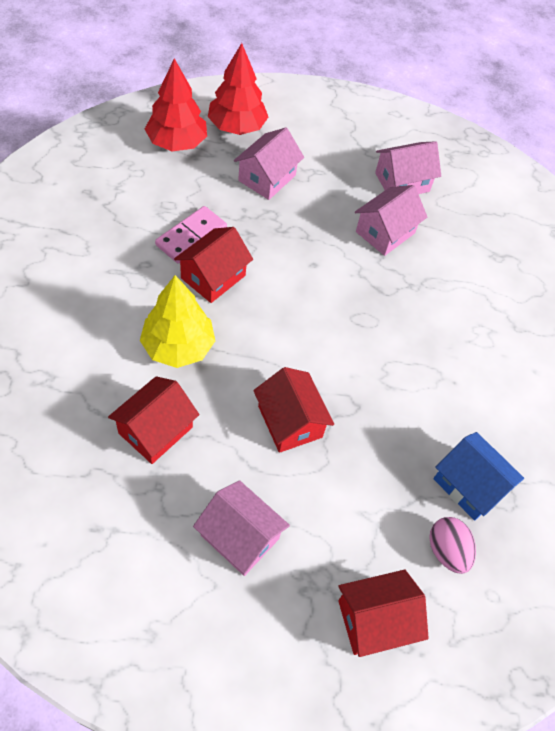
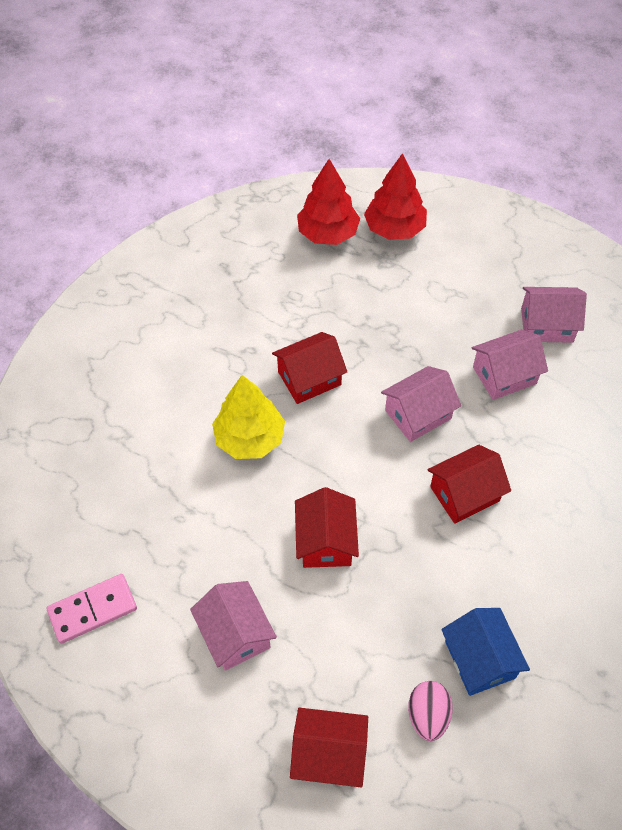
camera: 30 degrees right, 0 degrees up
red house [108,376,200,464] -> red house moved to [427,445,511,524]
pink domino [155,206,227,264] -> pink domino moved to [47,574,137,644]
pink house [234,127,304,200] -> pink house moved to [381,366,461,442]

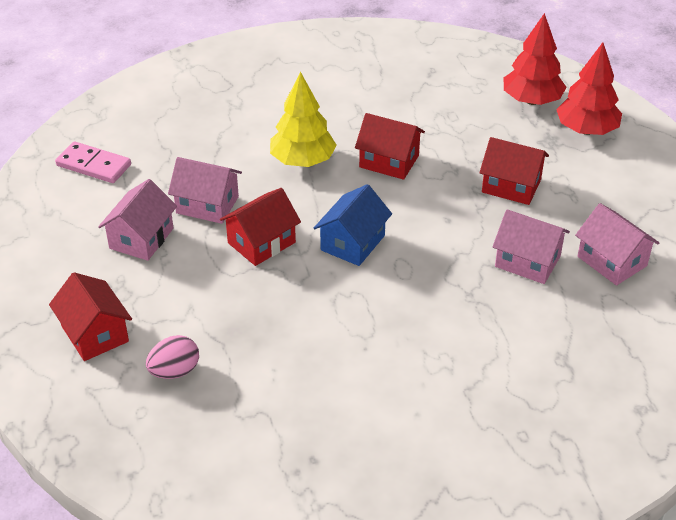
camera: 50 degrees right, 15 degrees down
pink house [381,366,461,442] -> pink house moved to [168,157,242,224]
red house [427,445,511,524] -> red house moved to [479,137,549,205]
blue house [441,608,530,696] -> blue house moved to [314,184,392,266]

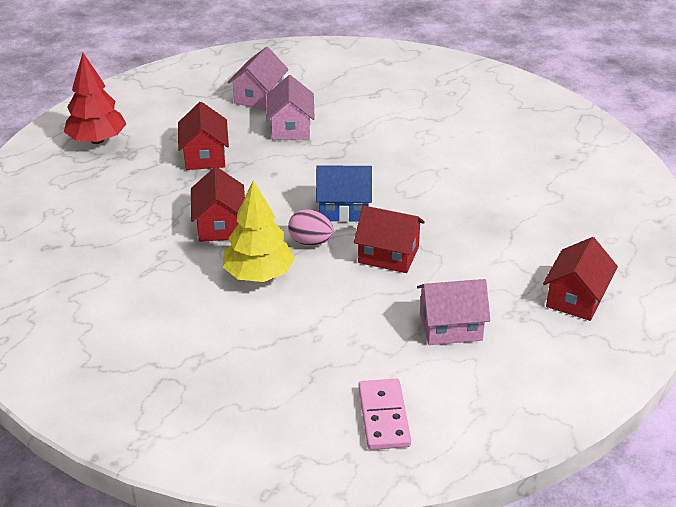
camera: 120 degrees left, 5 degrees down
pink egg [146,335,199,379] -> pink egg moved to [288,209,334,246]
pink house [168,157,242,224] -> none
red tree [504,13,567,105] -> none

